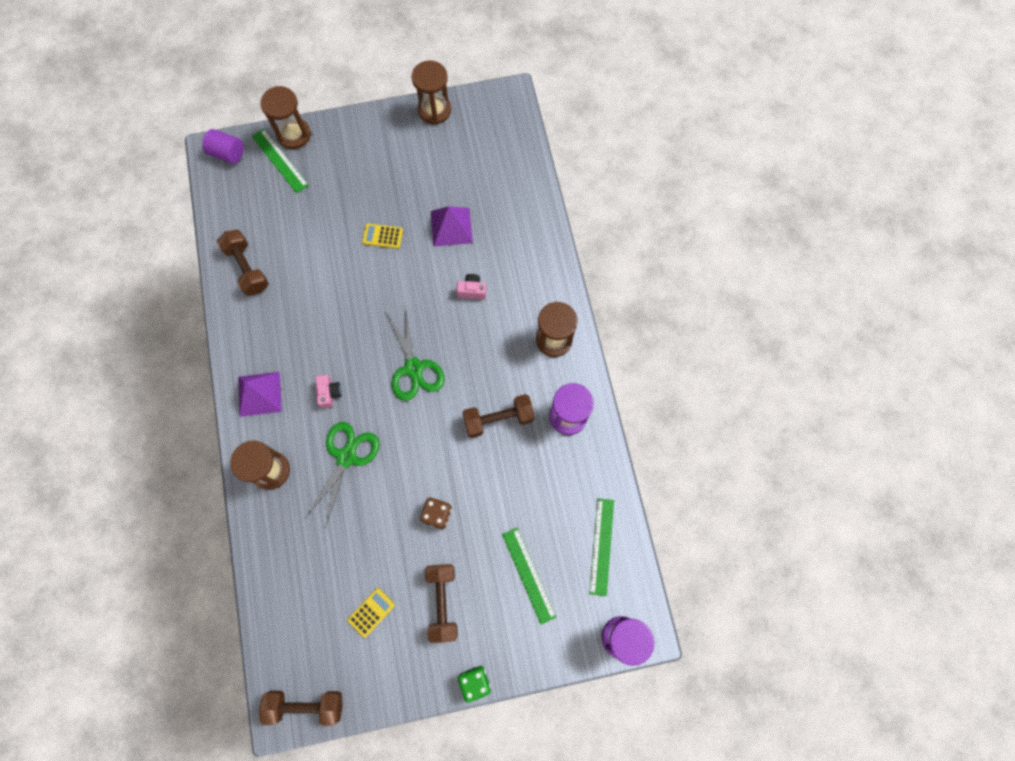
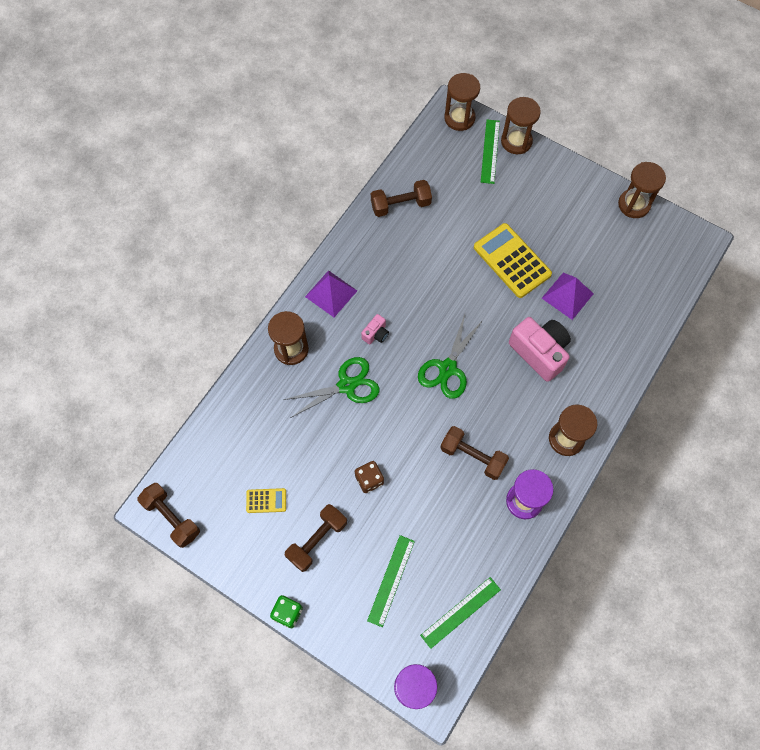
camera: 45 degrees right, 5 degrees down
purple cylinder [202,129,244,164] -> brown hourglass [444,73,480,131]
brown dumbbell [217,230,269,296] -> brown dumbbell turned 60 degrees clockwise [371,180,432,217]
yellow calculator [362,223,403,249] -> yellow calculator [474,223,552,298], size x2.08
pink camera [456,274,486,300] -> pink camera [509,317,571,382], size x2.12

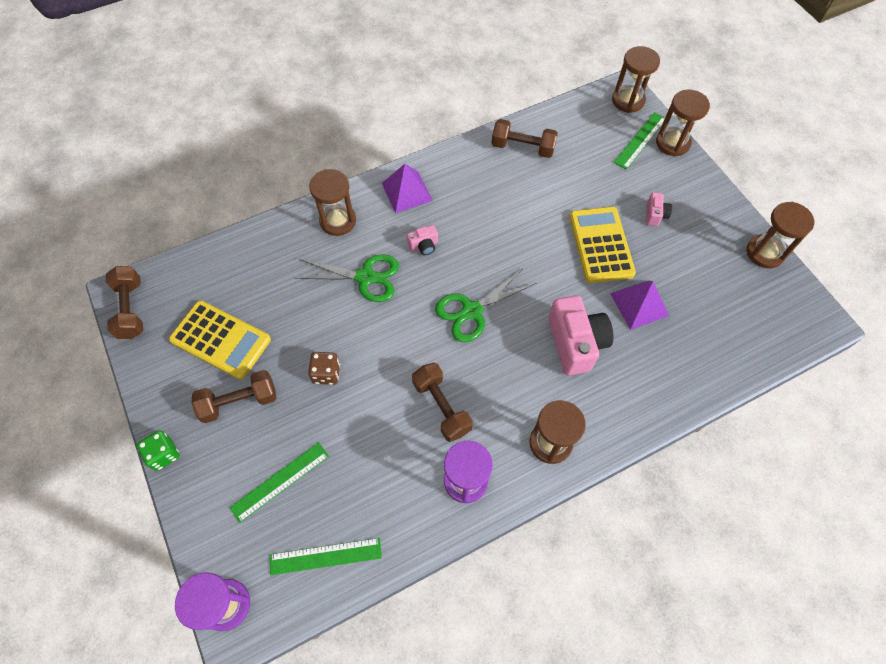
camera: 30 degrees right, 5 degrees down
yellow calculator [246,488,286,513] -> yellow calculator [169,301,271,380], size x2.08
none -> pink camera [646,192,672,226]

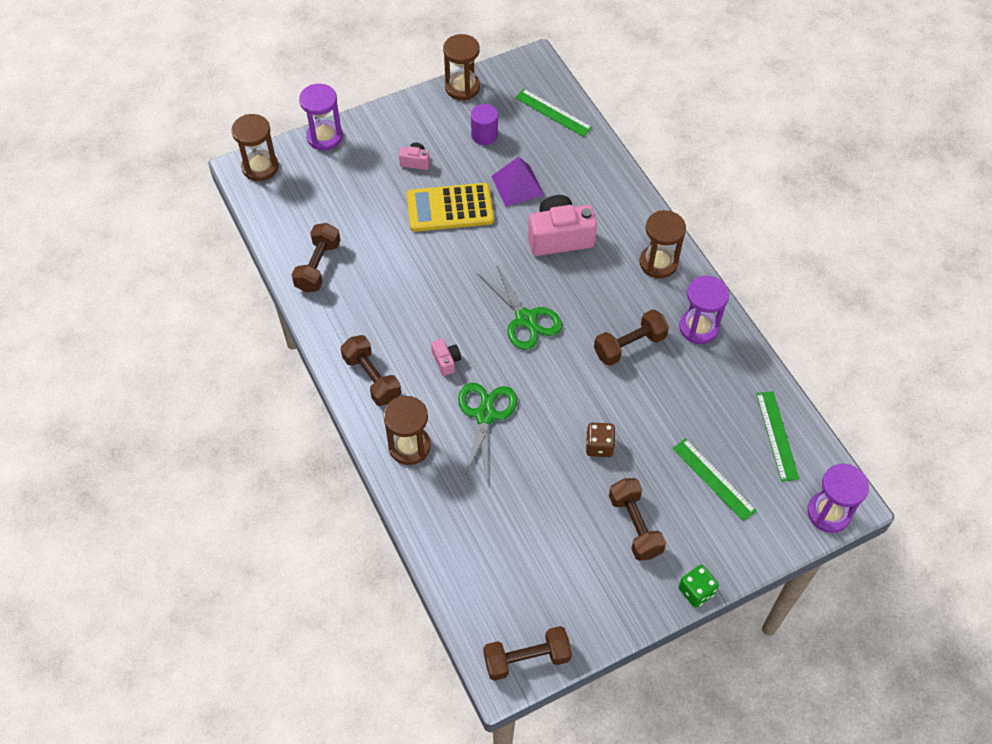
camera: 90 degrees left, 5 degrees down
yellow calculator [169,301,271,380] -> none
purple pyramid [382,164,433,213] -> brown dumbbell [341,335,401,406]
green ruler [614,112,665,170] -> green ruler moved to [515,89,592,137]
brown hourglass [656,89,710,157] -> purple hourglass [299,84,343,151]
none -> purple cylinder [471,104,498,145]

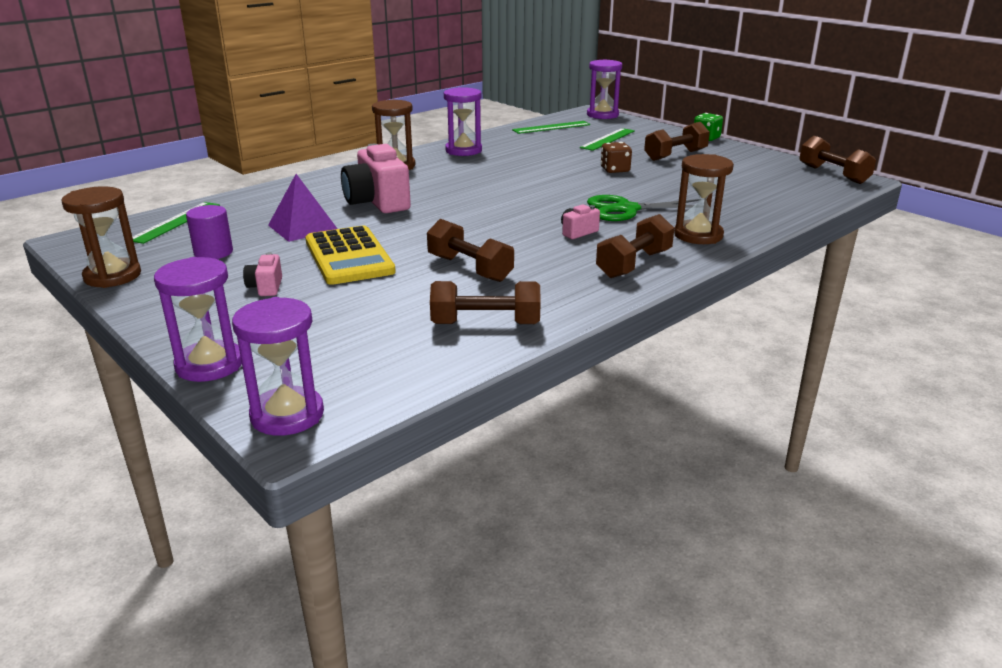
camera: 105 degrees left, 30 degrees down
brown hourglass [231,114,279,181] -> purple hourglass [232,297,324,436]
green scissors [477,264,562,350] -> none
brown dumbbell [594,309,669,366] -> brown dumbbell moved to [427,219,514,282]

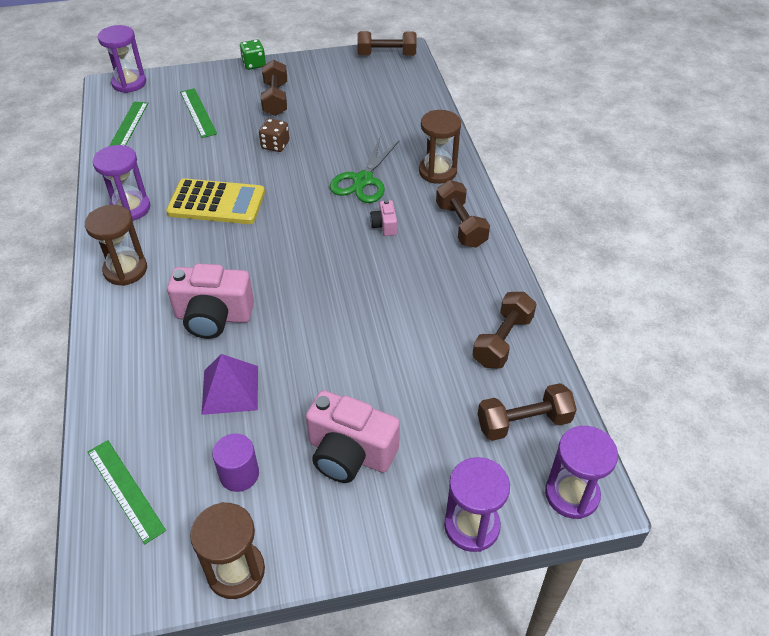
camera: 60 degrees left, 20 degrees up
pink camera [243,252,282,296] -> pink camera [306,390,400,483], size x2.12
yellow calculator [305,225,396,285] -> yellow calculator moved to [166,178,265,224]
brown dumbbell [427,219,514,282] -> brown dumbbell moved to [478,383,577,441]

